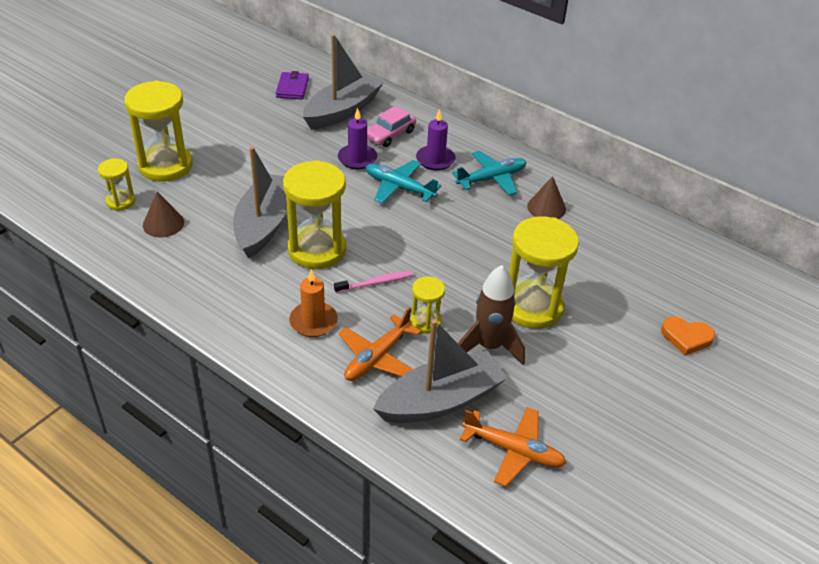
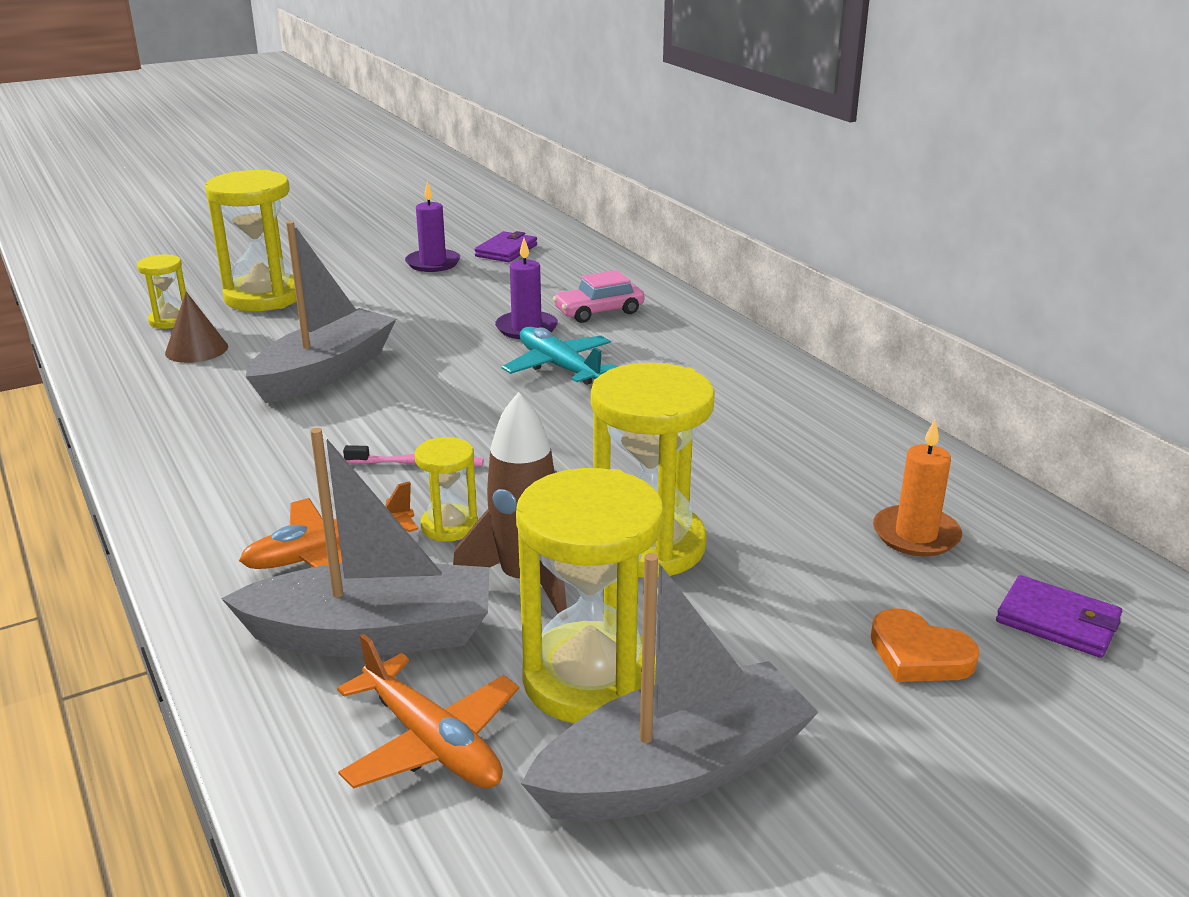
camera: 25 degrees right, 15 degrees down
yellow hourglass [283,160,346,269] -> yellow hourglass moved to [516,468,664,723]
orange candle [289,269,338,337] -> orange candle moved to [873,419,962,557]
grey boat [303,34,384,130] -> grey boat moved to [521,553,818,822]
purple candle [416,109,456,170] -> purple candle moved to [405,181,460,272]
turquoise plane [452,151,526,195] -> none
brown cone [527,176,566,219] -> none
none -> purple wallet [996,575,1122,658]

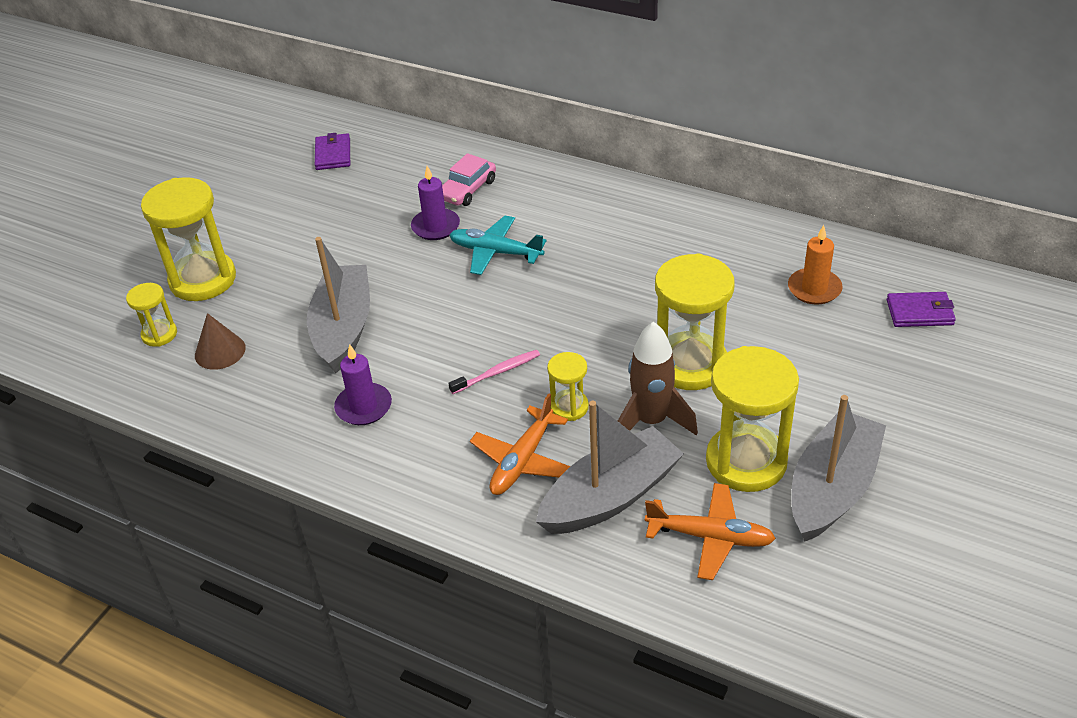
camera: 30 degrees left, 15 degrees up
purple candle [405,181,460,272] -> purple candle moved to [334,344,392,425]
orange heart [871,608,979,682] -> none

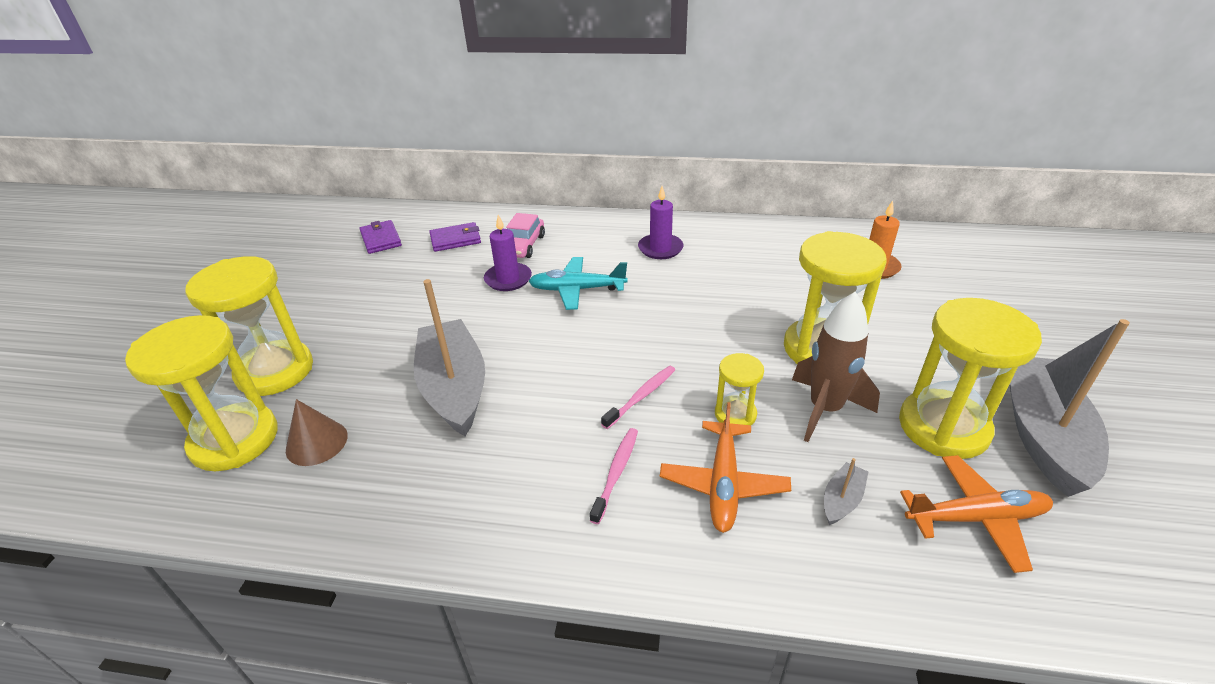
camera: 20 degrees left, 5 degrees down
yellow hourglass [126,283,177,347] -> yellow hourglass [125,315,277,471], size x1.97
purple candle [334,344,392,425] -> purple candle moved to [638,186,684,259]
grey boat [536,401,684,534] -> grey boat [824,458,868,525], size x0.41
purple wallet [887,292,956,327] -> purple wallet moved to [429,222,481,252]
none -> pink toothbrush [590,428,638,524]

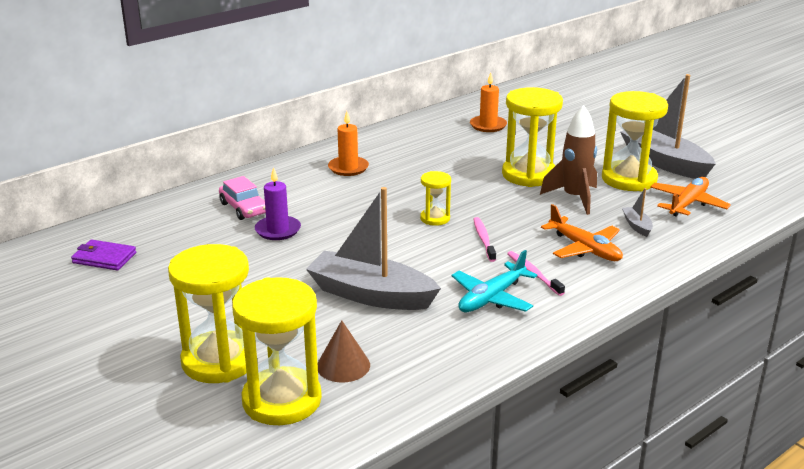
camera: 50 degrees left, 10 degrees down
purple wallet [429,222,481,252] -> none
turquoise plane [528,257,627,310] -> turquoise plane moved to [451,250,537,312]
purple candle [638,186,684,259] -> orange candle [328,111,369,176]
yellow hourglass [715,353,764,425] -> yellow hourglass moved to [420,171,451,226]

